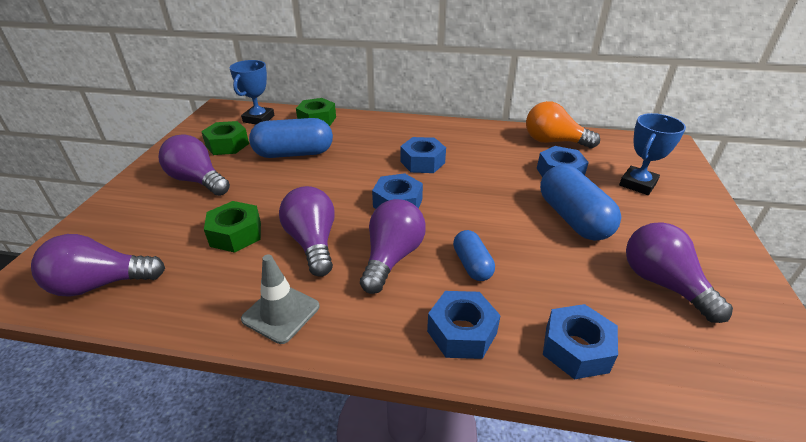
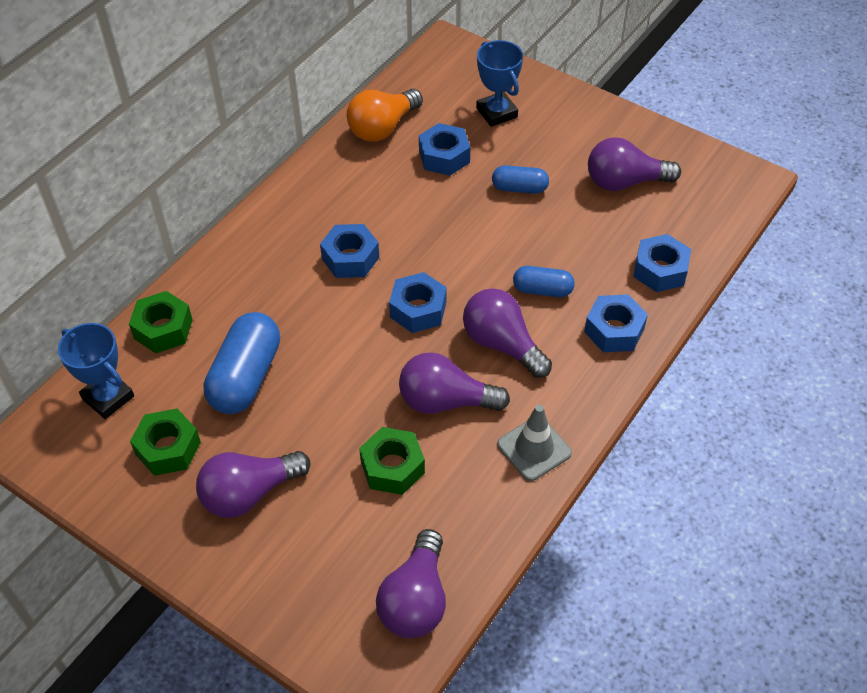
camera: 65 degrees left, 15 degrees up
blue capsule [540,165,621,241] -> blue capsule [492,165,549,194], size x0.56

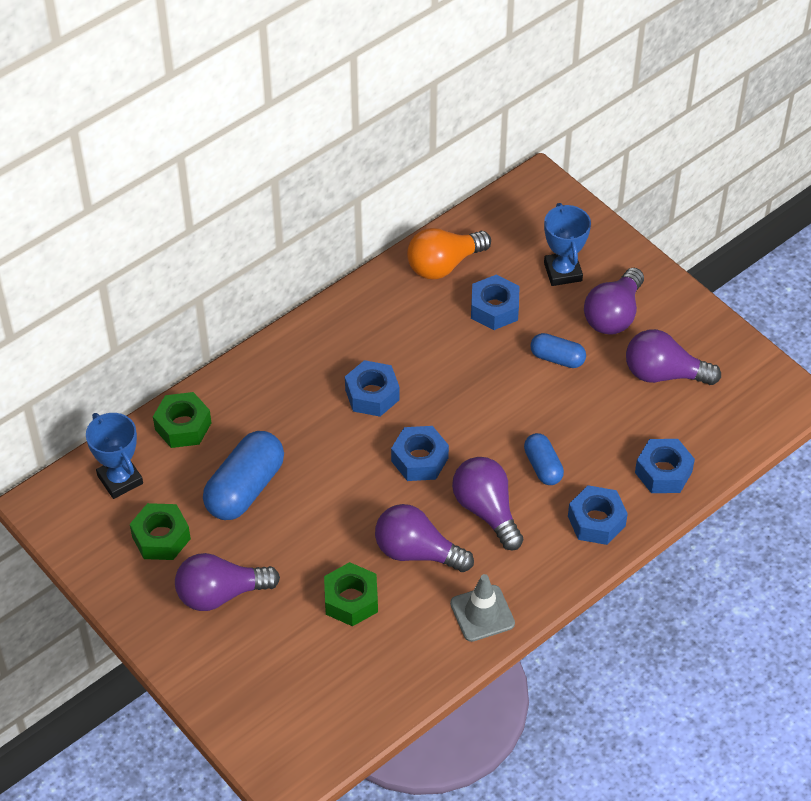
camera: 15 degrees right, 0 degrees up
purple light bulb [376,529,446,638] -> purple light bulb moved to [584,268,644,335]
blue capsule [513,266,575,297] -> blue capsule turned 45 degrees clockwise [524,433,564,485]

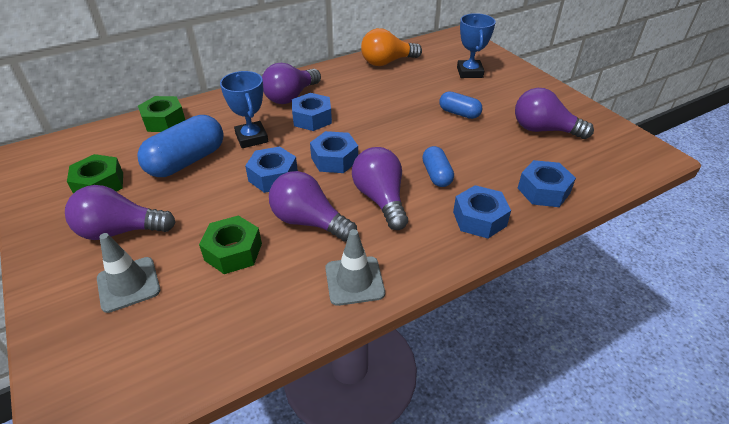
camera: 10 degrees right, 10 degrees down
blue trophy [86,413,143,499] -> blue trophy moved to [220,71,268,148]
blue nut [471,275,520,330] -> blue nut moved to [245,146,298,193]
purple light bulb [584,268,644,335] -> purple light bulb moved to [262,63,321,104]
none -> grey traffic cone [97,233,160,313]

